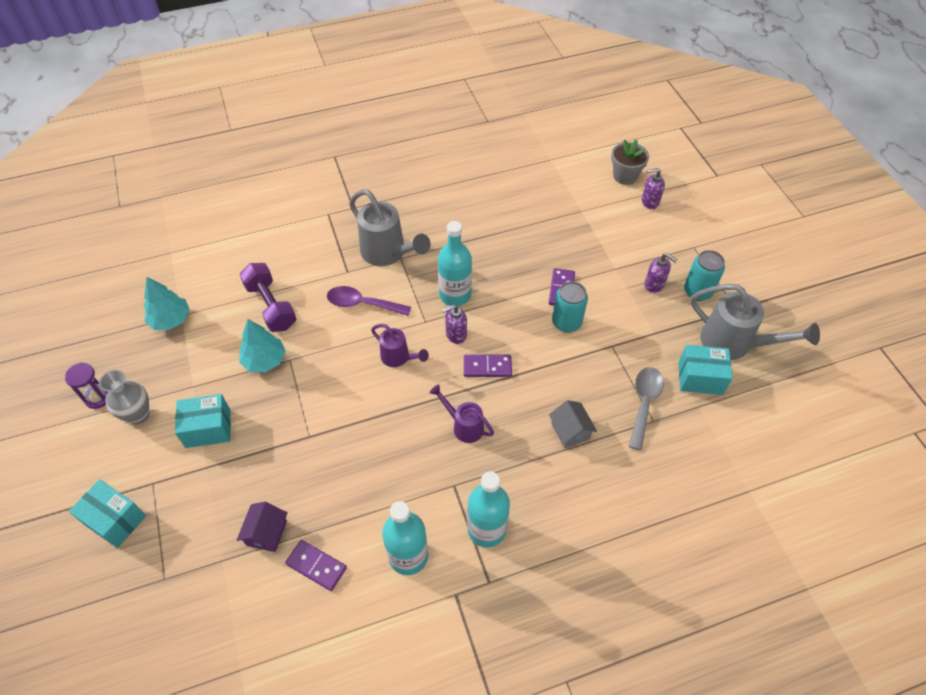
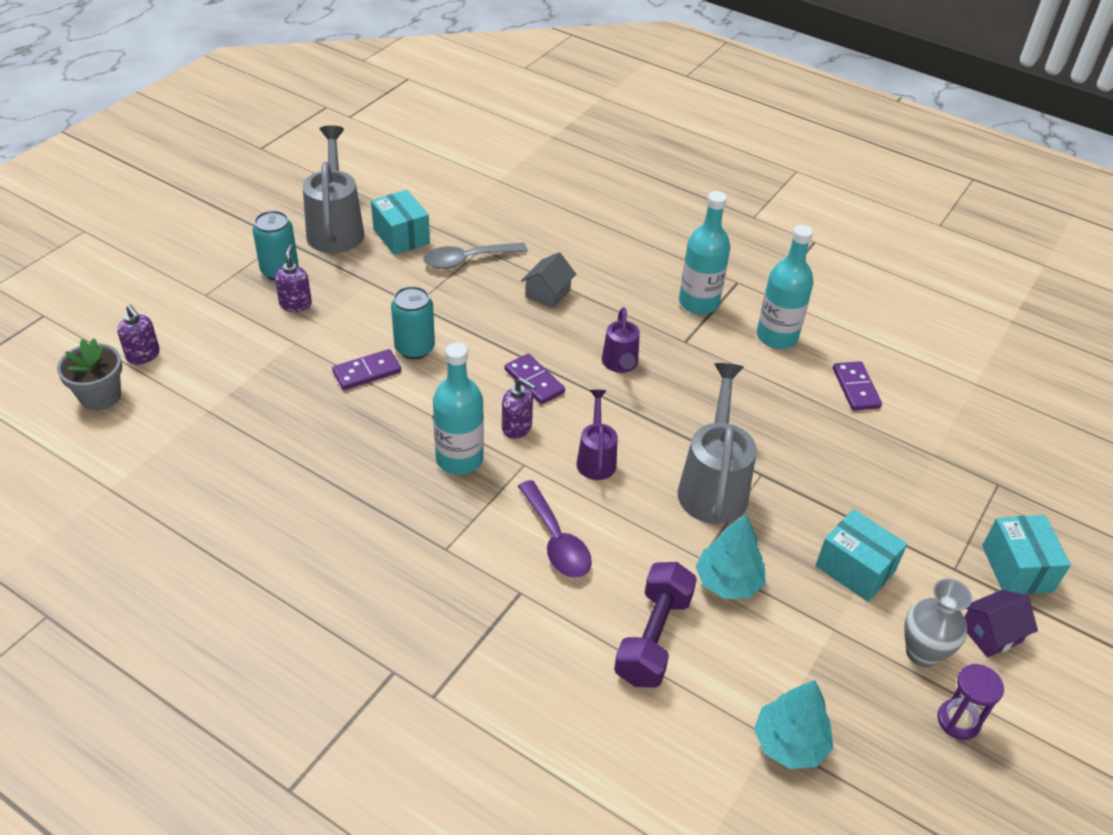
camera: 130 degrees left, 10 degrees down
purple house [237,502,288,552] -> purple house moved to [964,590,1038,658]
grey watering can [349,189,431,266] -> grey watering can moved to [678,363,757,524]

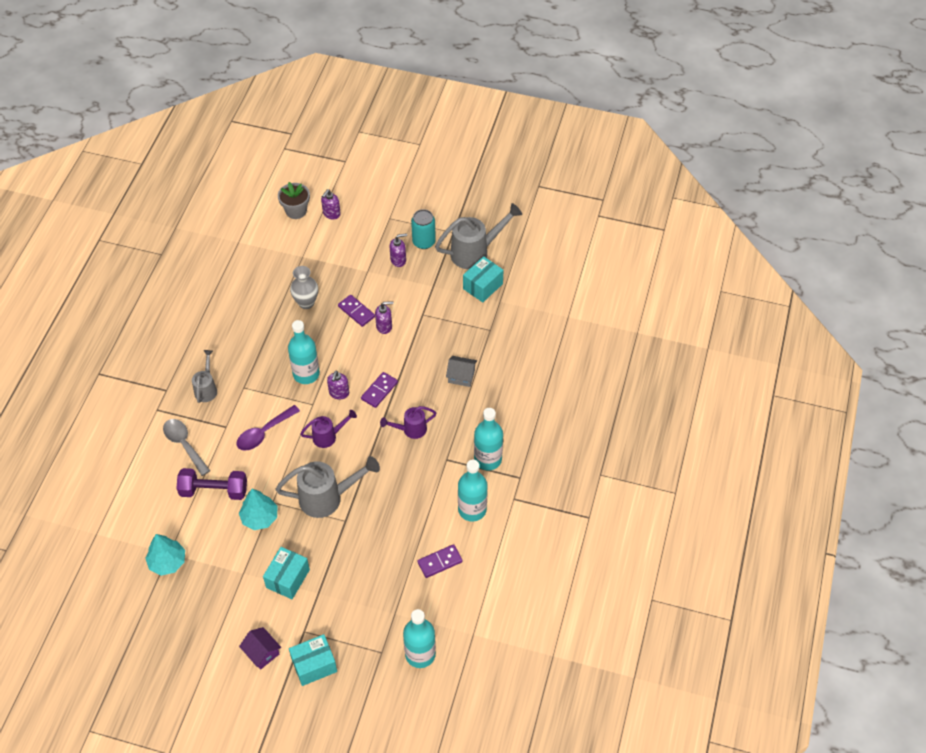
camera: 75 degrees right, 10 degrees up
turquoise can [391,286,435,359] -> purple soap dispenser [375,301,393,334]
grey spoon [423,243,528,269] -> grey spoon moved to [163,419,210,476]
grey vase [904,579,972,667] -> grey vase moved to [290,266,318,309]
purple hourglass [938,664,1004,740] -> none
none -> grey watering can [192,350,217,403]
none -> turquoise bottle [403,609,436,668]

